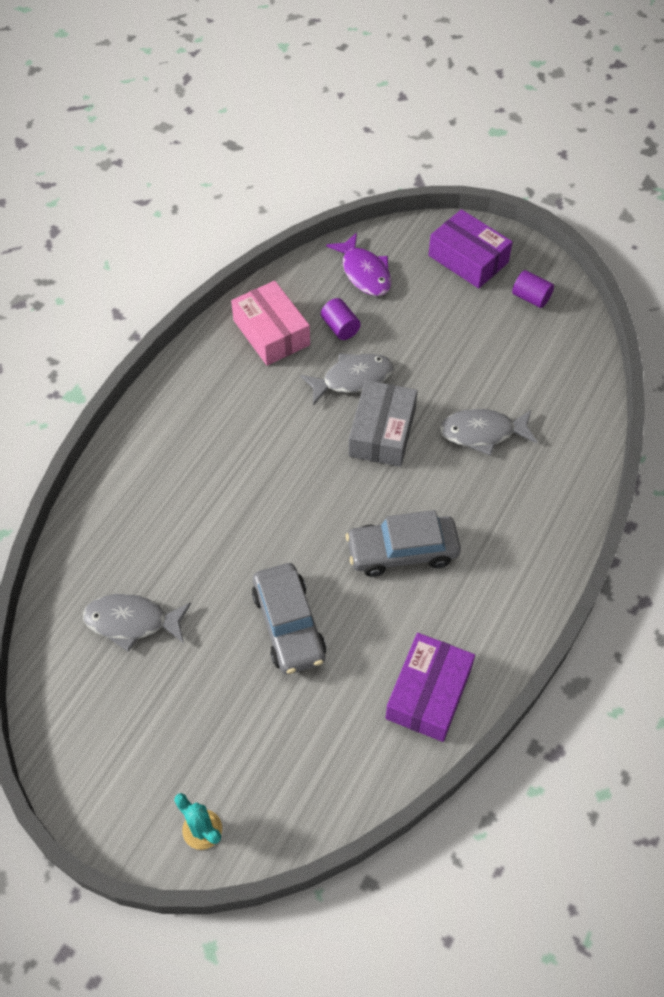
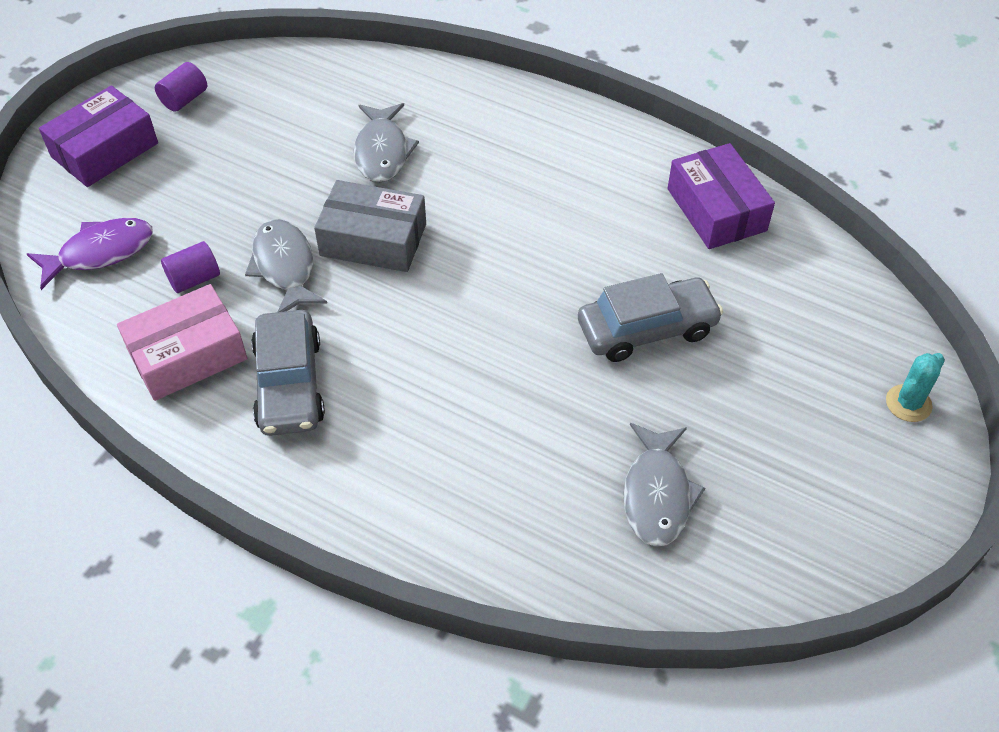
camera: 90 degrees left, 5 degrees down
grey car [346,510,461,577] -> grey car moved to [251,310,325,436]
purple box [385,633,475,742] -> purple box turned 45 degrees clockwise [667,143,775,249]

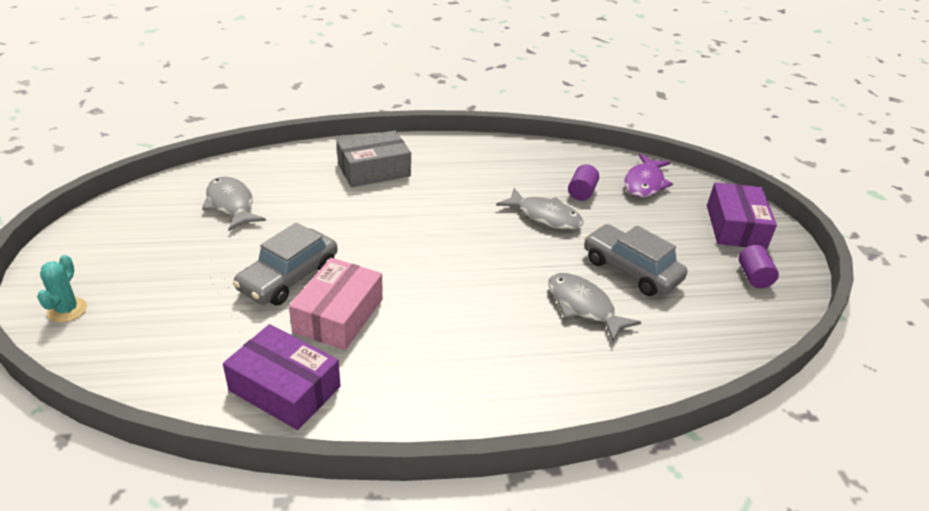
camera: 140 degrees right, 15 degrees down
pink box [117,284,247,401] -> pink box moved to [289,258,383,350]
grey car [251,310,325,436] -> grey car moved to [584,224,687,296]
grey box [314,180,426,272] -> grey box moved to [337,131,411,187]

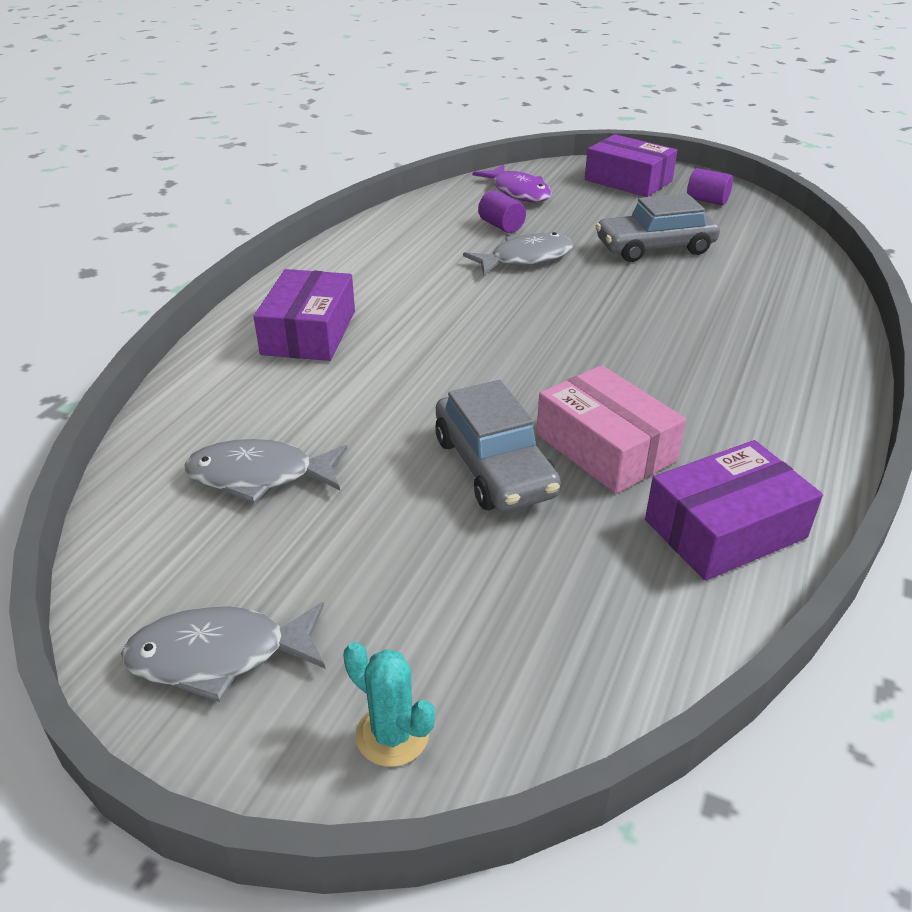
camera: 55 degrees left, 0 degrees up
grey box [337,131,411,187] -> purple box [254,269,355,361]
grey fish [548,273,641,342] -> grey fish moved to [121,602,326,702]

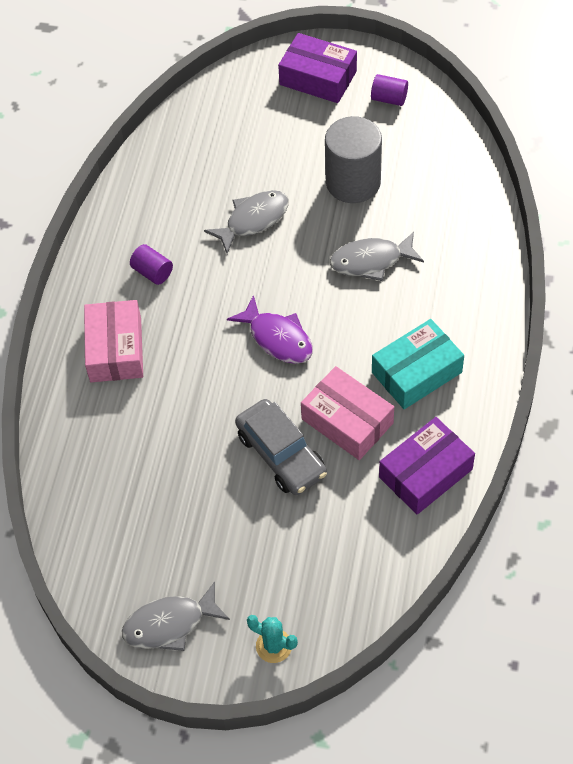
camera: 10 degrees left, 20 degrees up
grey fish [185,439,347,504] -> grey fish moved to [330,232,424,281]
purple box [254,269,355,361] -> pink box [84,300,143,382]
purple fish [472,164,552,202] -> purple fish moved to [227,295,313,364]
purple cylinder [478,190,526,233] -> purple cylinder moved to [130,244,173,285]
grey car [596,193,720,262] -> grey cylinder [325,116,382,203]
none -> turquoise box [372,319,464,409]

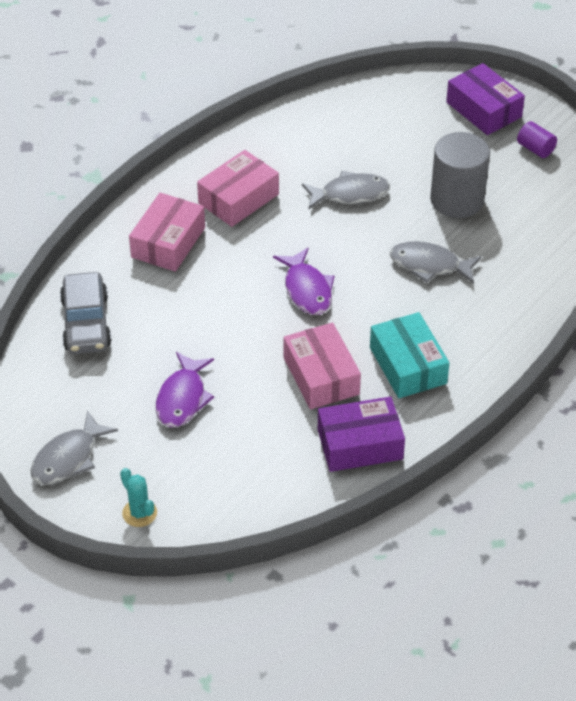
camera: 25 degrees right, 10 degrees down
grey fish [122,582,230,651] -> grey fish turned 60 degrees counterclockwise [30,410,118,485]
purple cylinder [130,244,173,285] -> pink box [197,150,279,227]
grey car [235,399,327,495] -> grey car moved to [60,272,112,354]
turquoise box [372,319,464,409] -> turquoise box turned 75 degrees clockwise [370,312,449,398]
none -> purple fish [156,352,214,427]

